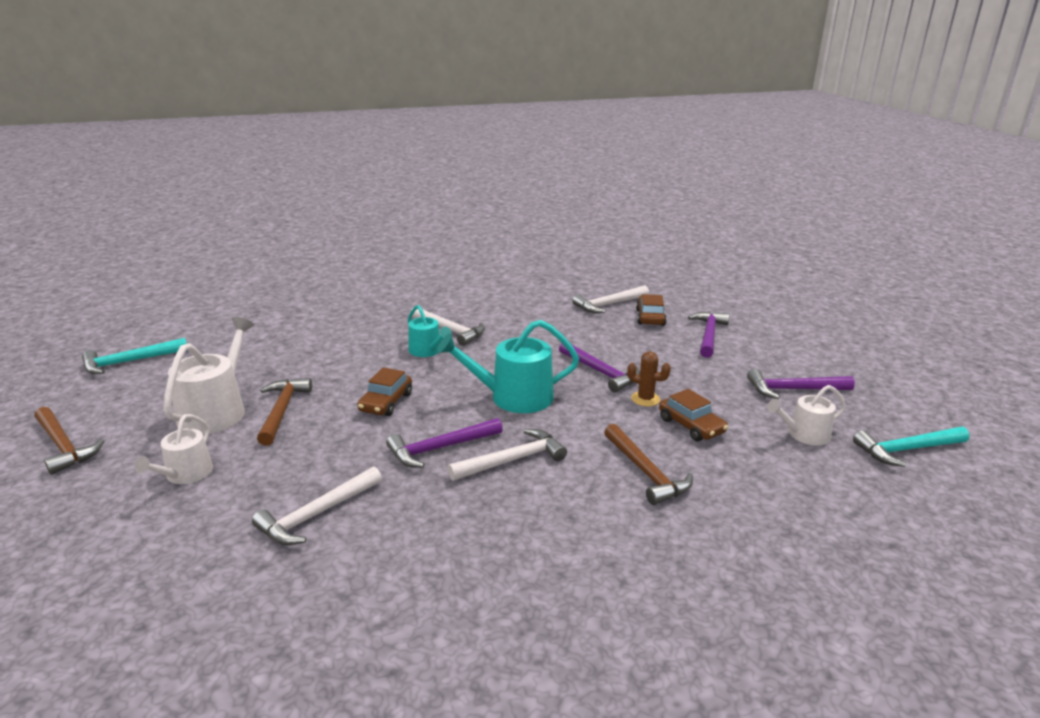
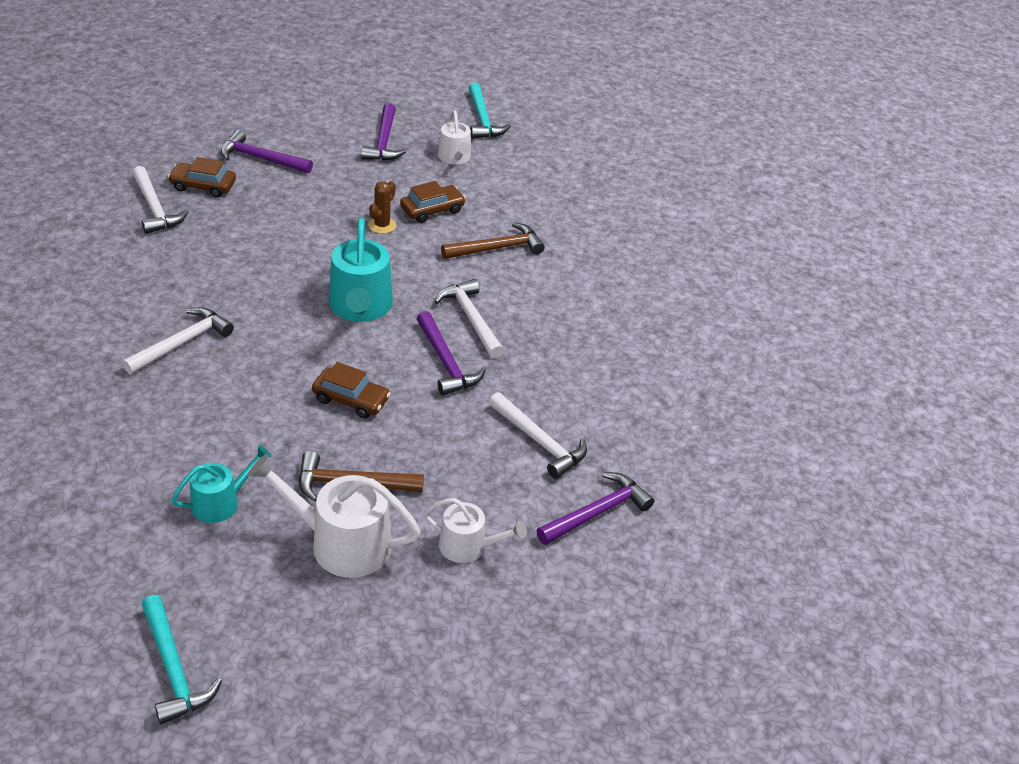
camera: 90 degrees left, 15 degrees up
brown hammer [34,407,105,475] -> none
turquoise watering can [408,305,452,357] -> turquoise watering can moved to [172,445,271,523]
purple hammer [559,343,640,393] -> purple hammer moved to [536,472,654,545]

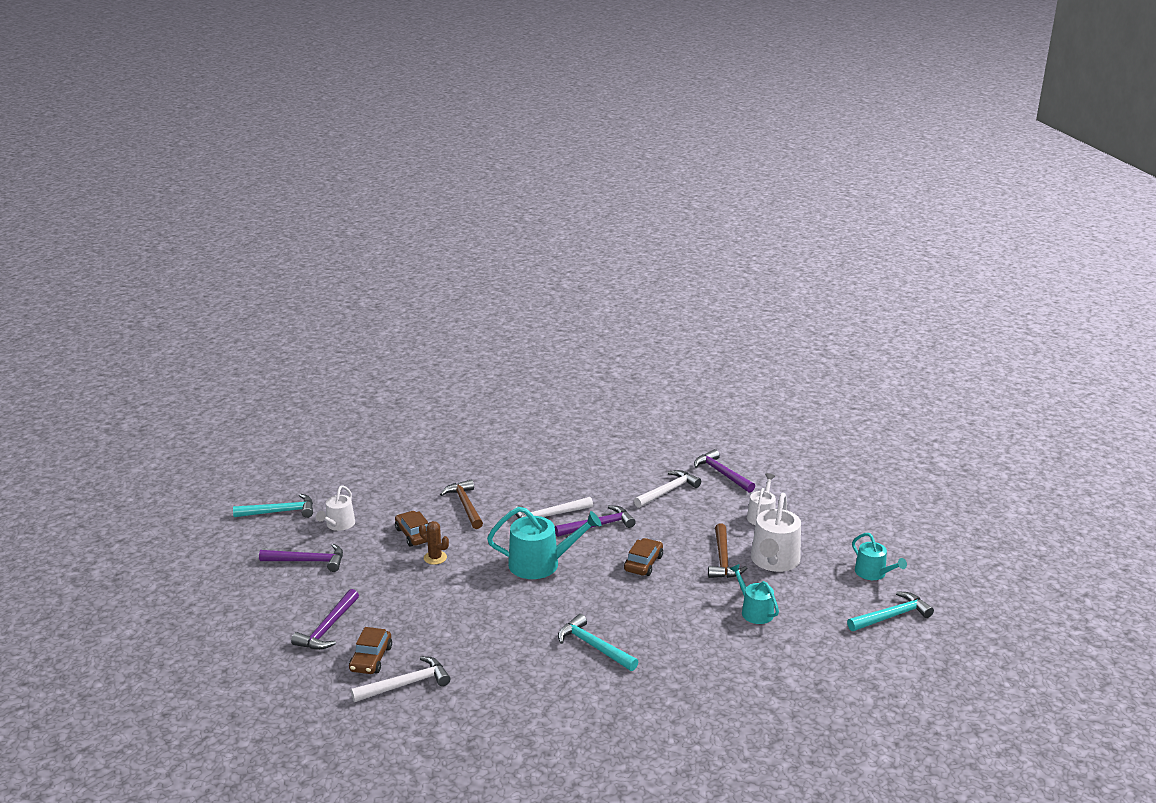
camera: 85 degrees left, 15 degrees down
white hammer [122,307,234,374] -> turquoise hammer [558,614,638,671]
white watering can [438,111,471,165] -> white watering can turned 120 degrees clockwise [316,485,355,531]
none -> turquoise watering can [852,533,907,580]

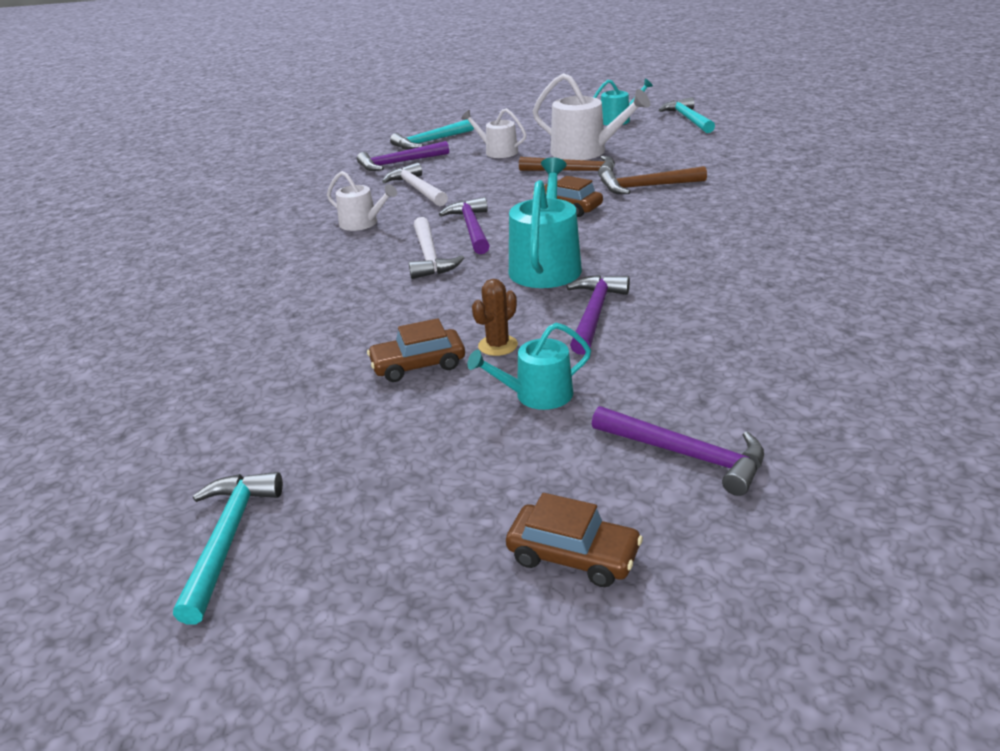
camera: 75 degrees left, 5 degrees up
purple hammer [259,544,343,572] -> purple hammer moved to [566,275,630,355]
white watering can [316,485,355,531] -> white watering can moved to [327,171,397,231]
brown car [349,627,392,674] -> brown car moved to [506,493,643,587]
white hammer [351,656,450,702] -> none
brown hammer [440,479,483,529] -> brown hammer moved to [601,166,707,194]
turquoise hammer [558,614,638,671] -> turquoise hammer moved to [390,120,474,150]
turquoise watering can [730,564,779,624] -> turquoise watering can moved to [467,323,591,410]

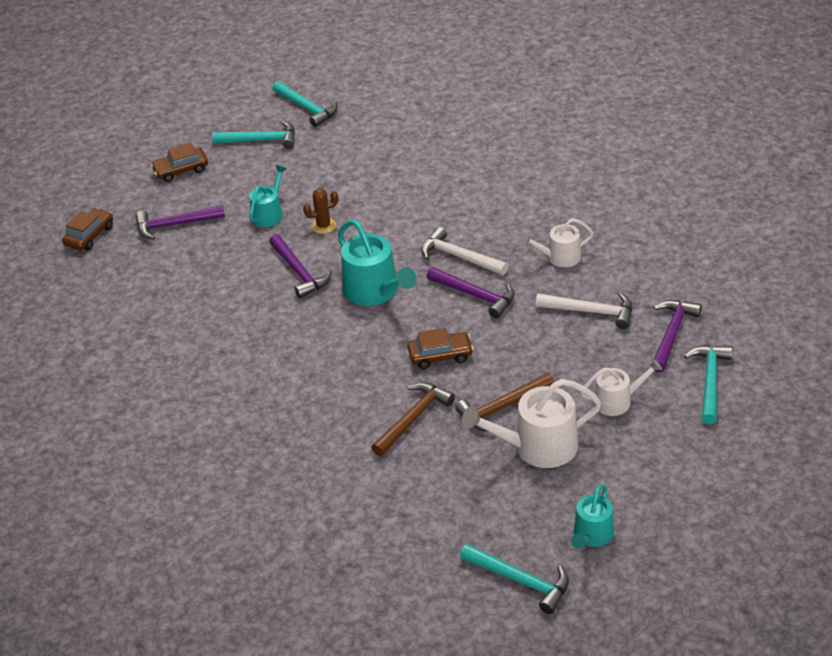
camera: 135 degrees right, 10 degrees up
brown car [367,318,465,382] -> brown car moved to [62,208,113,251]
brown cactus [472,279,518,356] -> brown cactus turned 75 degrees clockwise [303,188,338,234]
none -> turquoise hammer [212,121,295,149]

